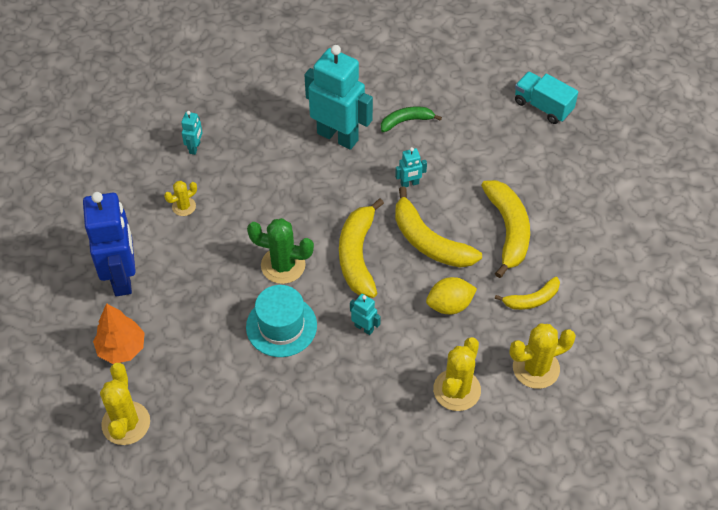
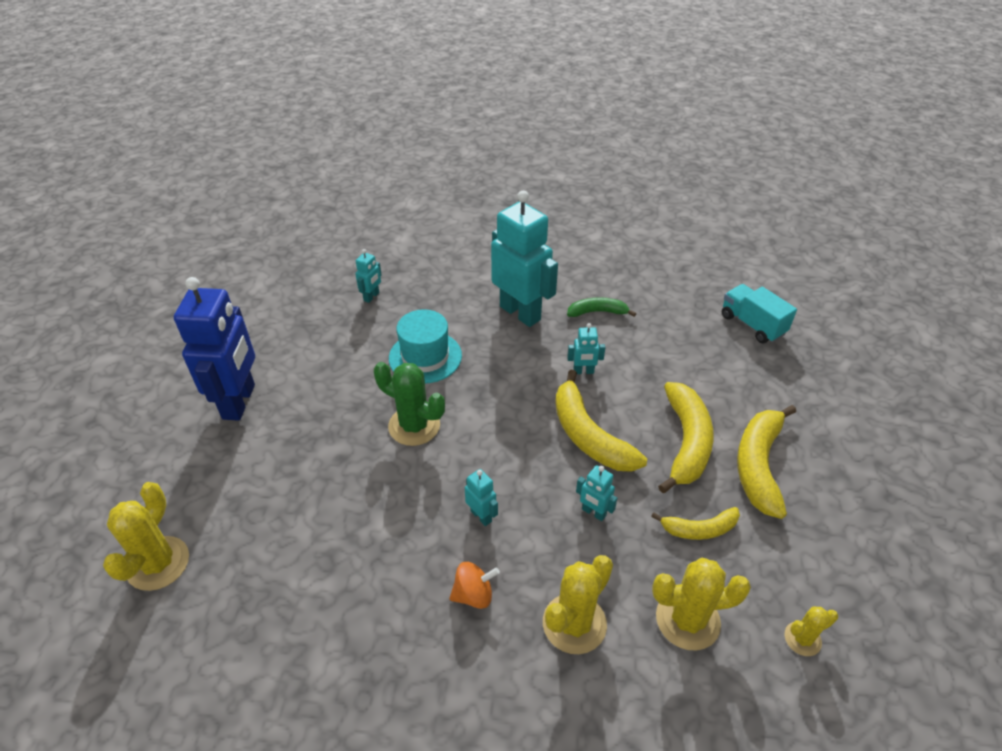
camera: 15 degrees right, 10 degrees down
orange tree [93,303,145,364] -> none
yellow cactus [164,181,197,216] -> yellow cactus moved to [785,606,838,656]
turquoise hat [246,285,317,357] -> turquoise hat moved to [389,309,462,383]
yellow banana [339,198,384,298] -> yellow banana moved to [737,405,796,519]
yellow lemon [426,277,477,314] -> turquoise robot [576,465,617,521]
none -> orange spinning top [449,562,500,609]

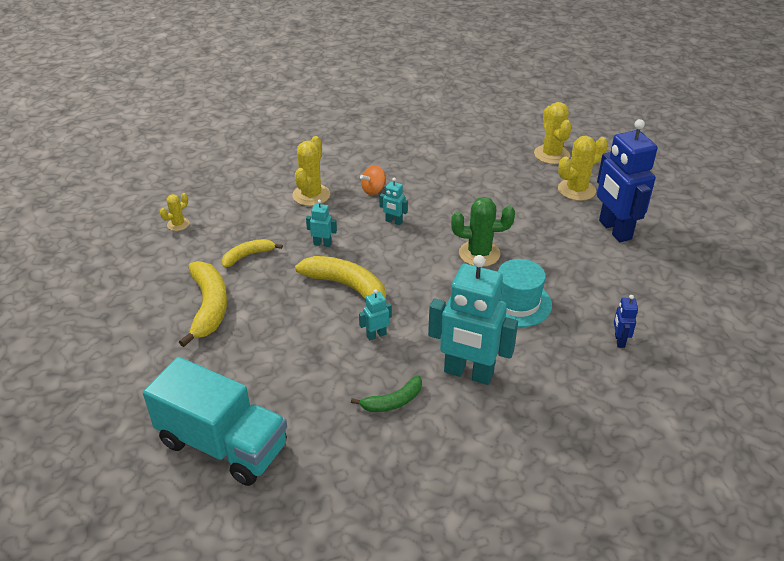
camera: 155 degrees right, 5 degrees down
turquoise robot [355,249,382,303] -> blue robot [614,295,638,348]
yellow cactus [652,558,751,651] -> yellow cactus moved to [558,136,608,201]
yellow banana [658,382,714,493] -> none
turquoise truck [722,284,797,343] -> turquoise truck [143,357,287,486], size x1.72

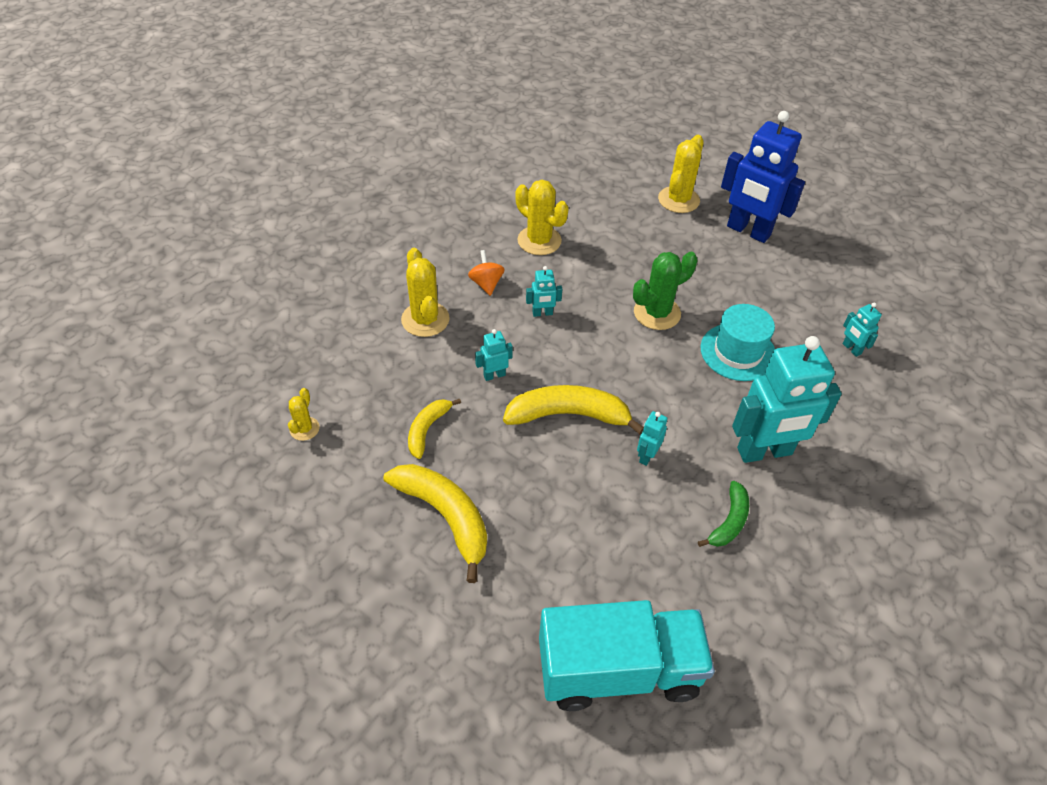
camera: 35 degrees left, 10 degrees up
orange spinning top [360,165,386,195] -> orange spinning top turned 150 degrees clockwise [468,250,505,296]
yellow cactus [534,102,572,164] -> yellow cactus moved to [515,180,569,255]
blue robot [614,295,638,348] -> turquoise robot [842,303,882,357]

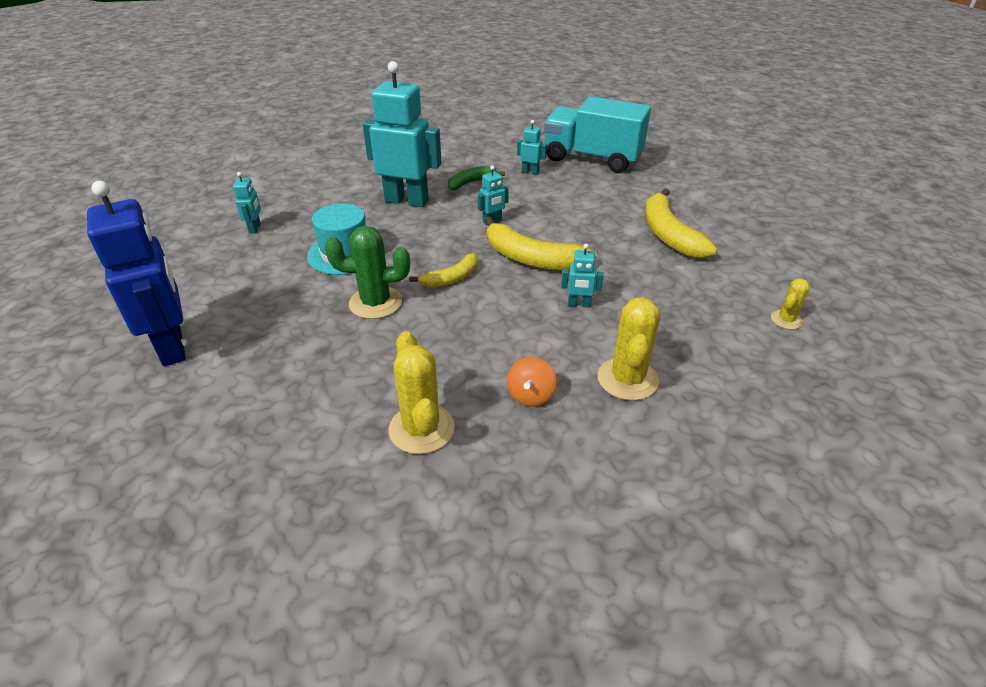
camera: 150 degrees left, 10 degrees down
yellow banana [408,399,461,459] -> yellow banana moved to [409,253,478,287]
turquoise robot [526,266,562,317] -> turquoise robot moved to [517,120,547,175]
yellow cactus [658,135,704,213] -> none

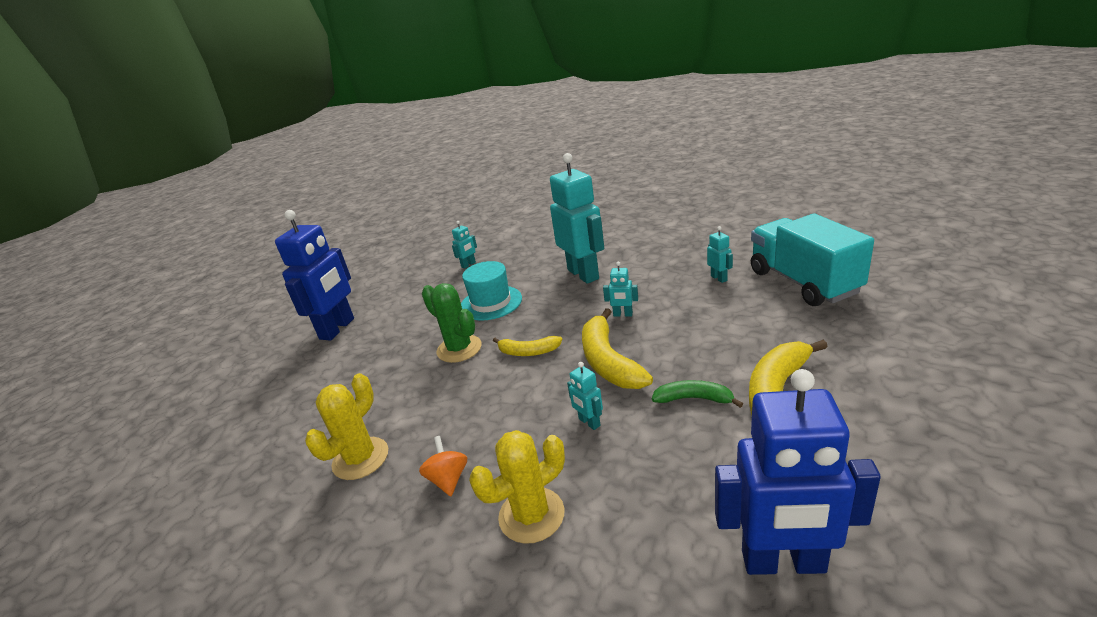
camera: 50 degrees right, 10 degrees down
green banana [448,166,505,190] -> green banana moved to [652,380,743,408]
orange spinning top [507,357,557,407] -> orange spinning top turned 105 degrees clockwise [419,436,467,496]
yellow cactus [771,278,809,329] -> blue robot [715,369,881,575]

